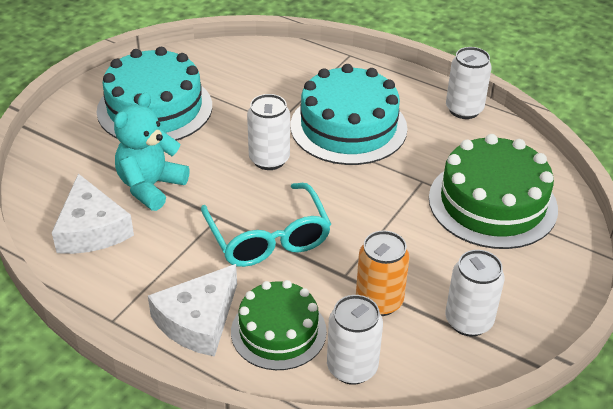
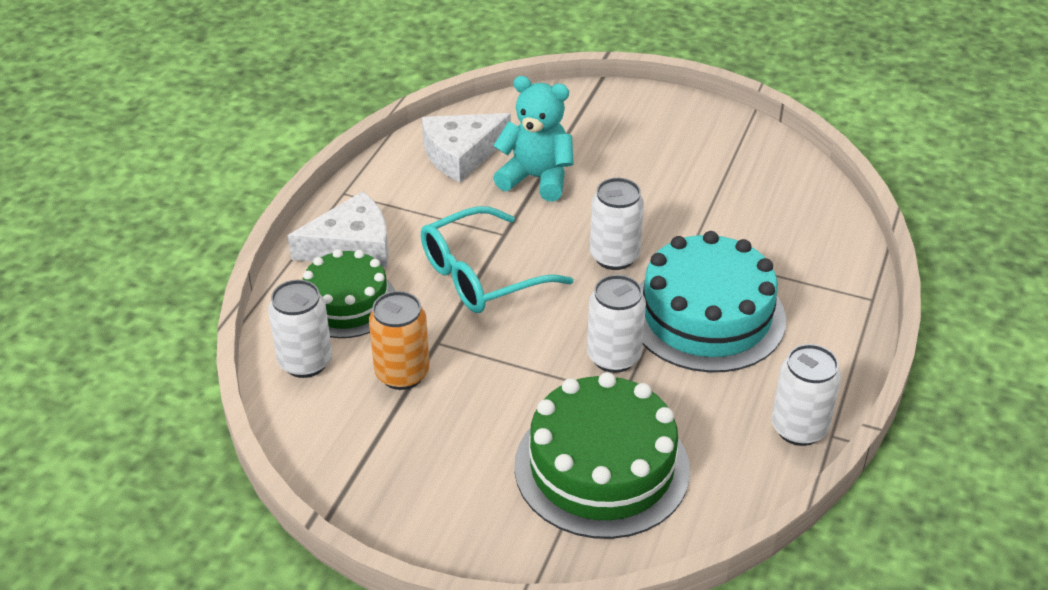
camera: 80 degrees right, 0 degrees up
turquoise cake [96,47,212,141] -> none
white cheese [148,264,237,357] -> white cheese turned 135 degrees clockwise [288,191,389,267]
white can [445,250,505,337] -> white can moved to [587,275,646,373]

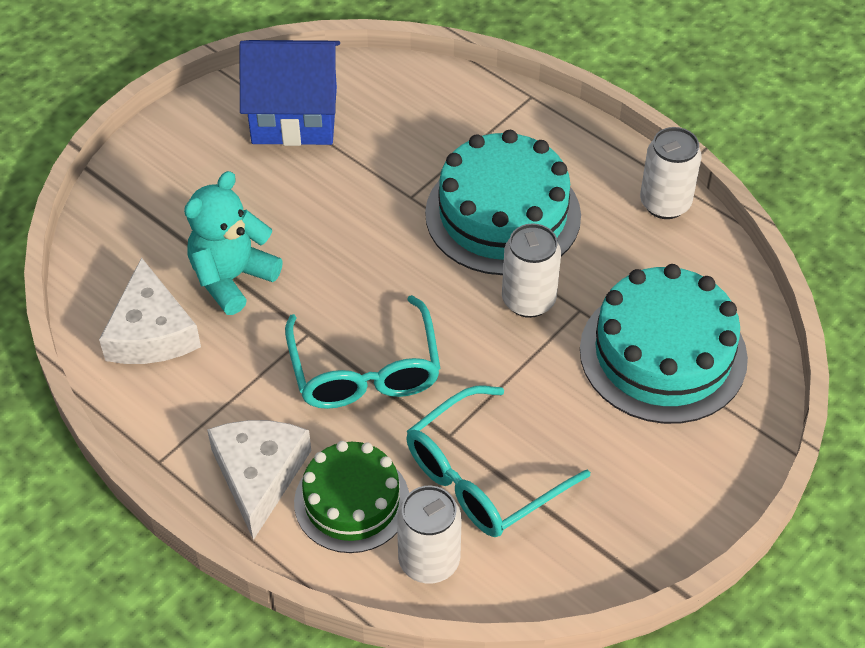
camera: 70 degrees left, 10 degrees up
orange can [369,291,430,390] -> turquoise glasses [406,386,590,537]
green cake [514,372,690,539] -> turquoise cake [580,264,748,424]
white can [590,178,644,270] -> none
none -> blue house [240,40,340,146]

